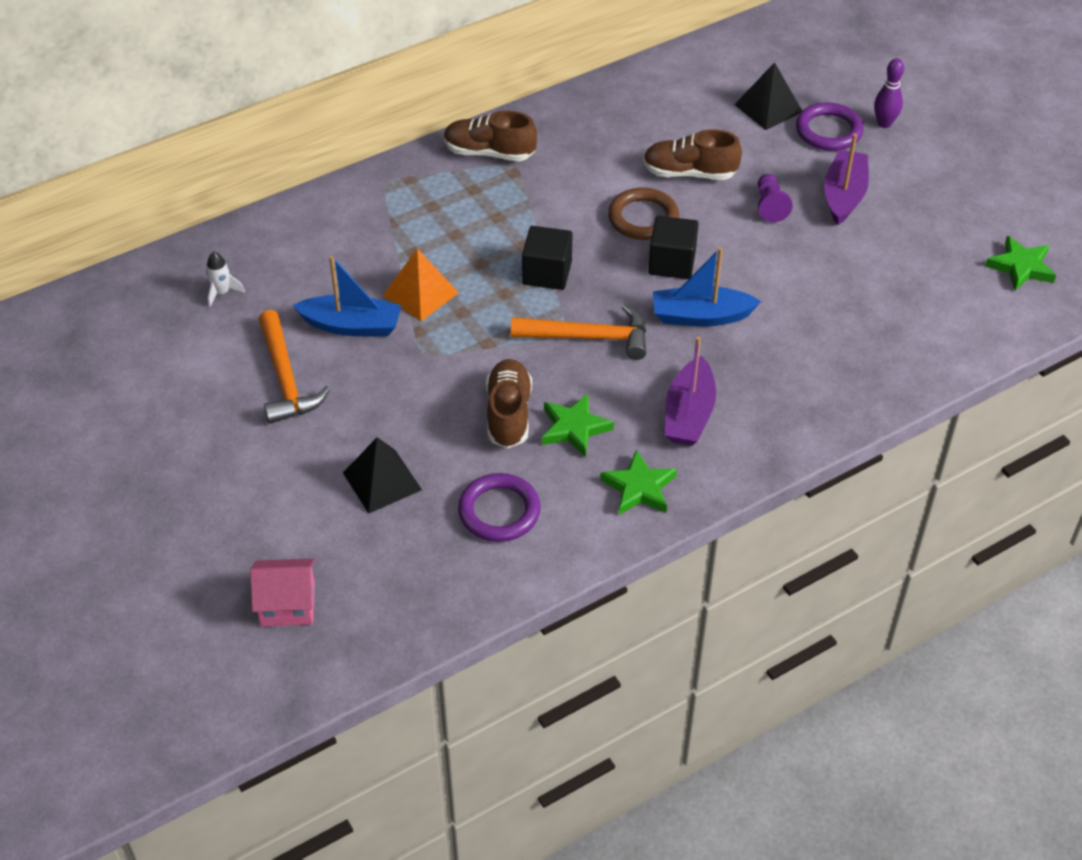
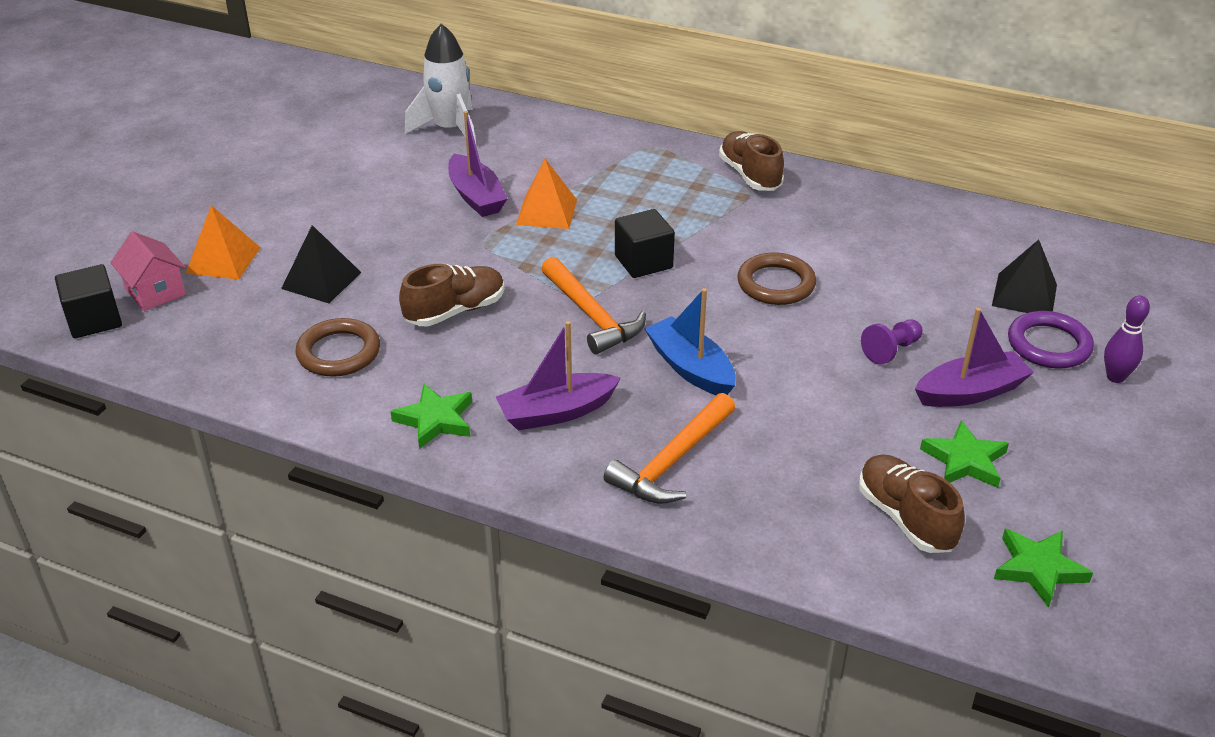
camera: 55 degrees right, 10 degrees down
white rocket [206,252,245,307] -> white rocket [405,24,477,147], size x2.24
orange hammer [259,310,330,424] -> orange hammer moved to [604,393,735,504]
blue boat [292,256,402,337] -> purple boat [448,111,507,217]
purple ring [458,473,541,542] -> brown ring [295,318,380,377]
green star [542,393,614,458] -> green star moved to [920,420,1009,488]
brown shoe [643,129,742,180] -> brown shoe moved to [859,454,965,553]
black cube [648,216,699,279] -> black cube moved to [55,264,122,338]
none -> orange pyramid [186,205,261,280]

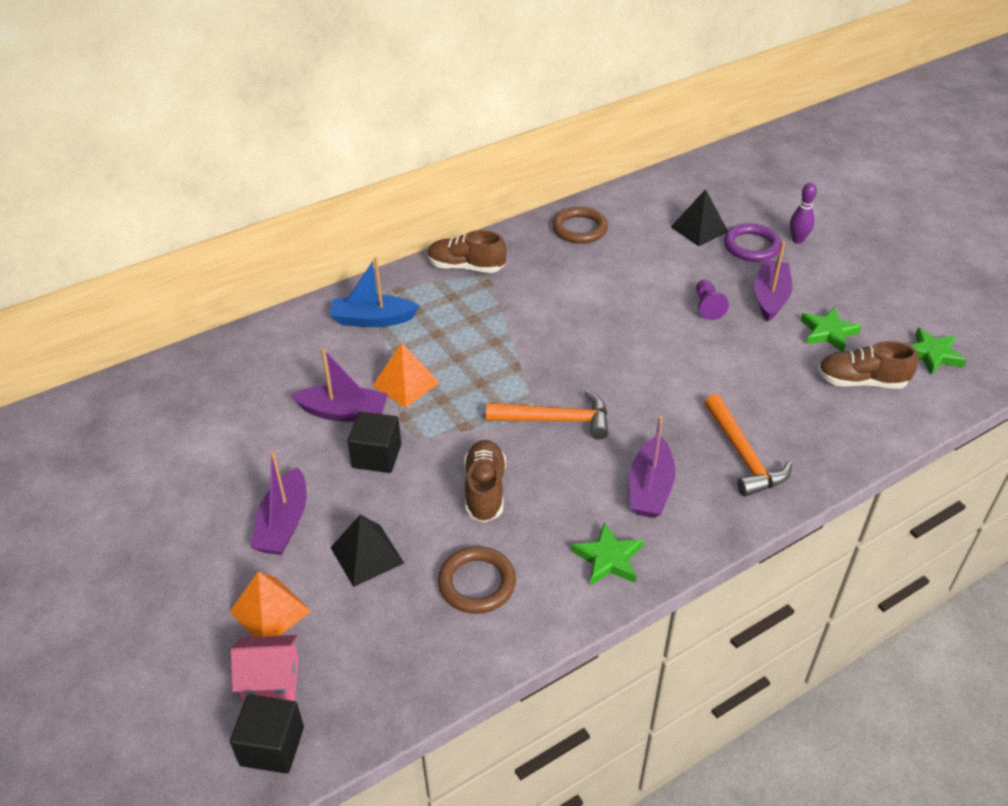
camera: 55 degrees left, 5 degrees up
white rocket [405,24,477,147] -> none
black cube [615,209,675,278] -> black cube moved to [347,412,401,473]
blue boat [644,288,736,395] -> blue boat moved to [330,257,419,327]
brown ring [737,253,816,305] -> brown ring moved to [552,207,608,244]
none -> purple boat [250,451,307,555]

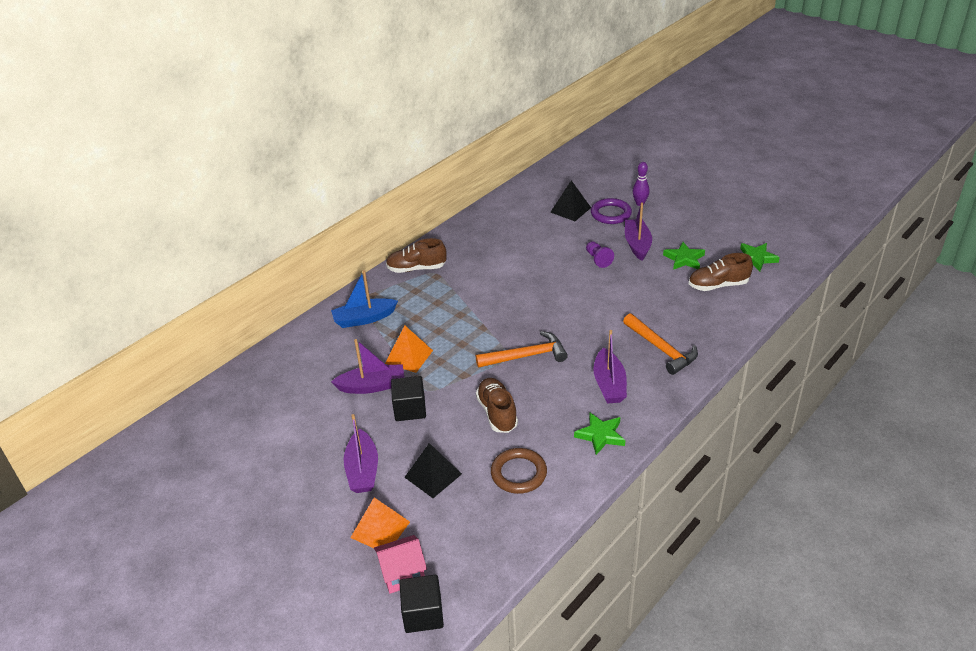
camera: 15 degrees left, 5 degrees down
brown ring [552,207,608,244] -> none

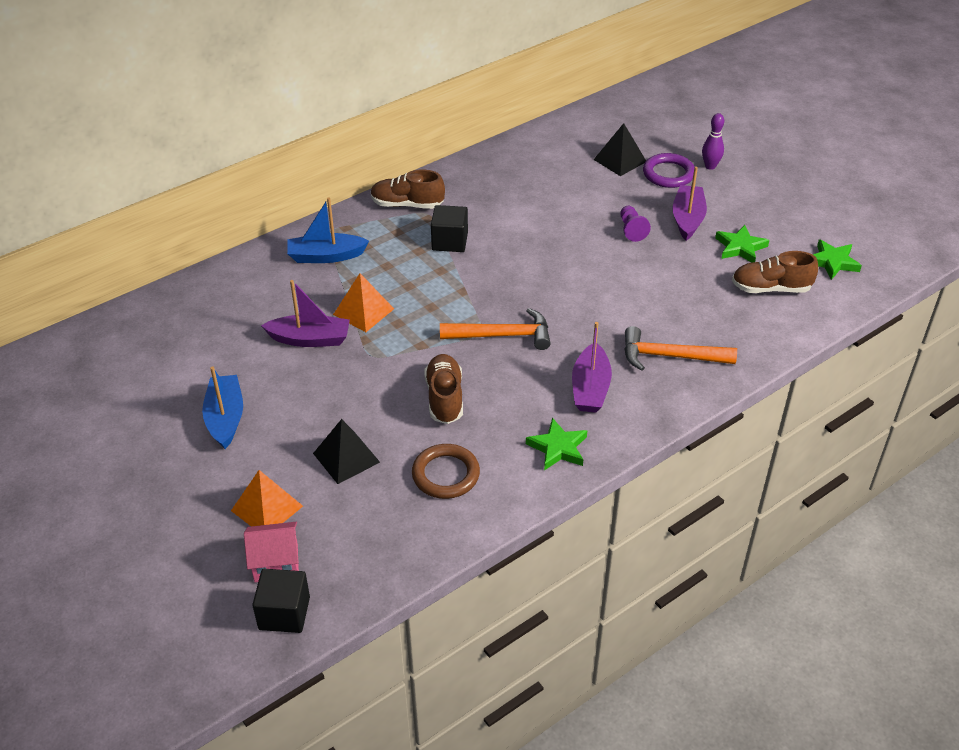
camera: 10 degrees right, 5 degrees up
purple boat [344,414,378,493] -> none
black cube [391,376,426,421] -> black cube moved to [431,205,468,252]
orange hammer [623,314,698,375] -> orange hammer turned 120 degrees clockwise [624,326,737,371]
none -> blue boat [202,366,243,449]

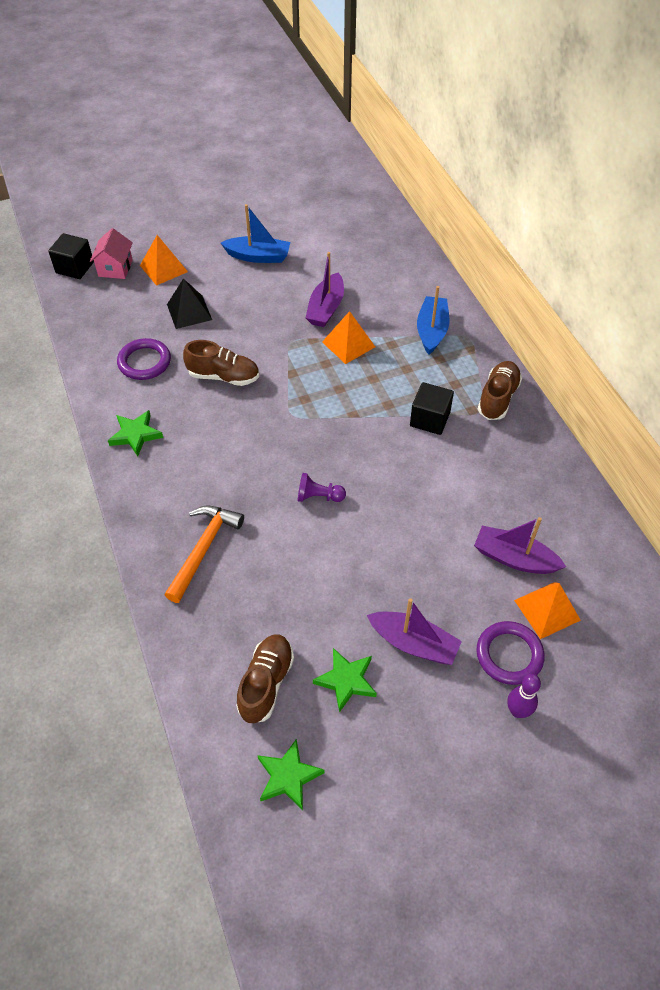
camera: 105 degrees right, 10 degrees up
brown ring [412,444,480,499] -> purple ring [117,338,171,380]
orange hammer [440,308,551,350] -> none
purple boat [572,322,612,413] -> purple boat moved to [474,517,566,574]
black pyramid [594,123,646,176] -> orange pyramid [514,582,581,639]
purple pawn [620,206,651,242] -> purple pawn moved to [297,473,346,502]

